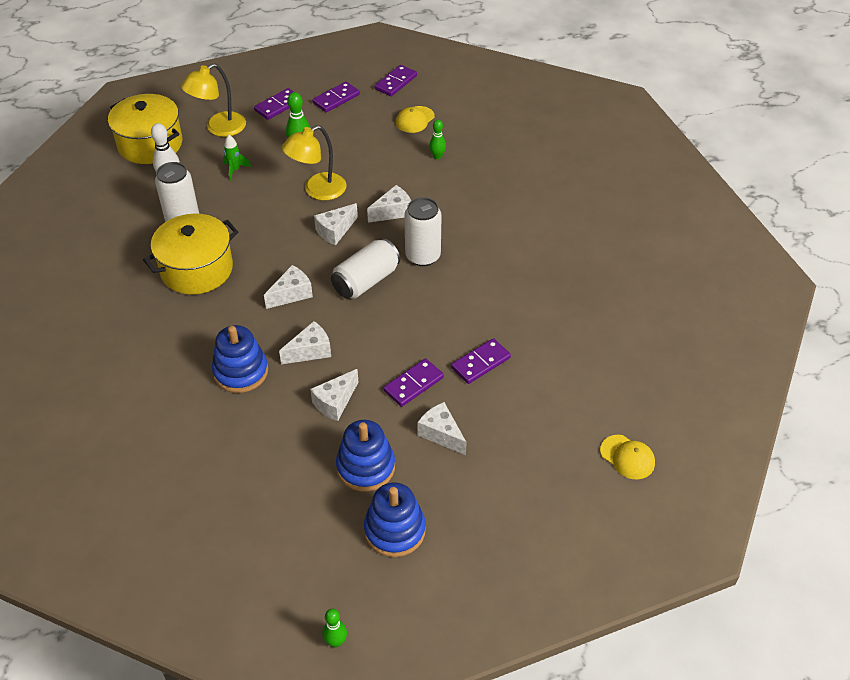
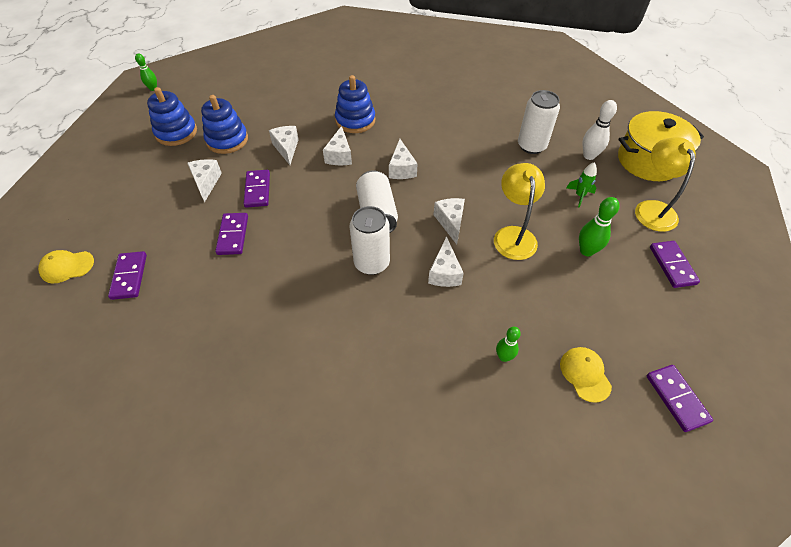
camera: 125 degrees right, 5 degrees up
yellow pot [143,214,238,295] -> none
purple domino [312,82,360,112] -> purple domino moved to [108,251,147,300]
white cheese [417,402,467,455] -> white cheese turned 90 degrees counterclockwise [187,159,222,202]

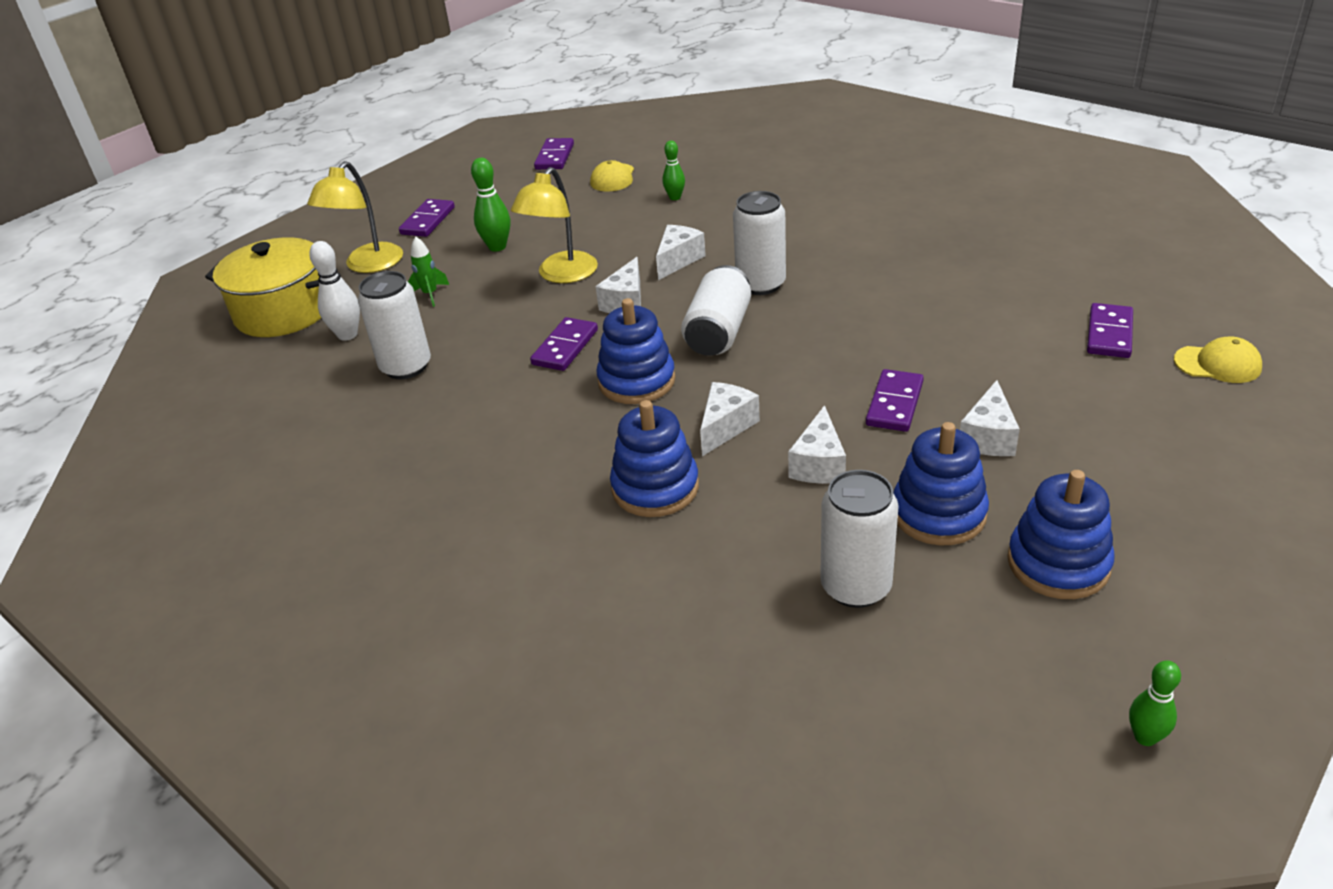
camera: 150 degrees left, 15 degrees down
purple domino [215,213,248,255] -> purple domino moved to [530,317,598,371]
white cheese [389,139,418,179] -> blue stacking toy [597,298,675,404]
none -> white can [820,470,899,608]

